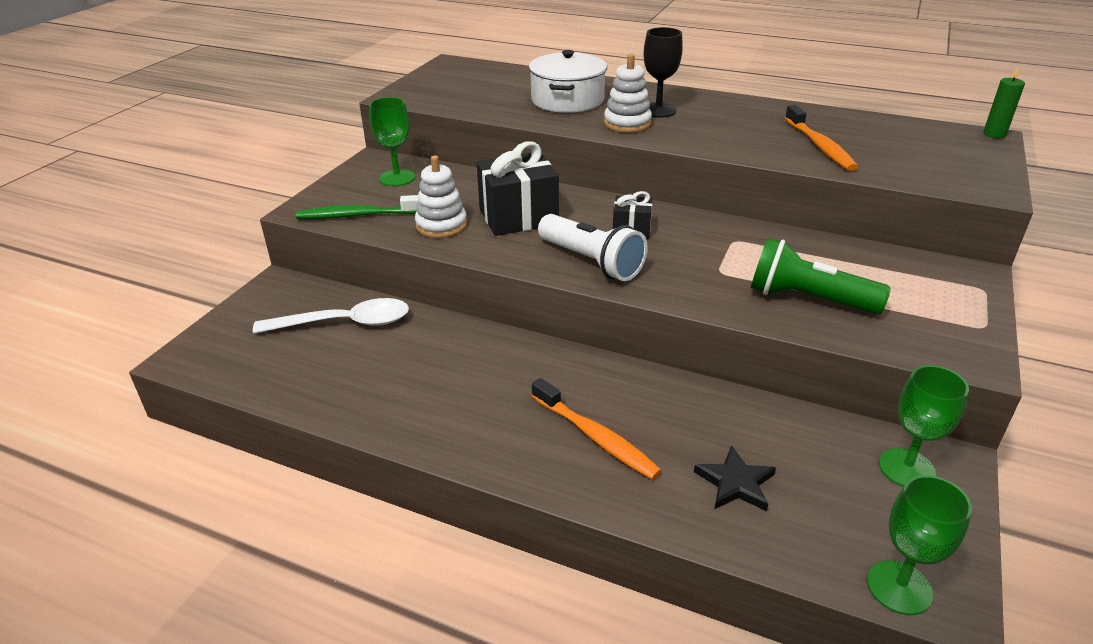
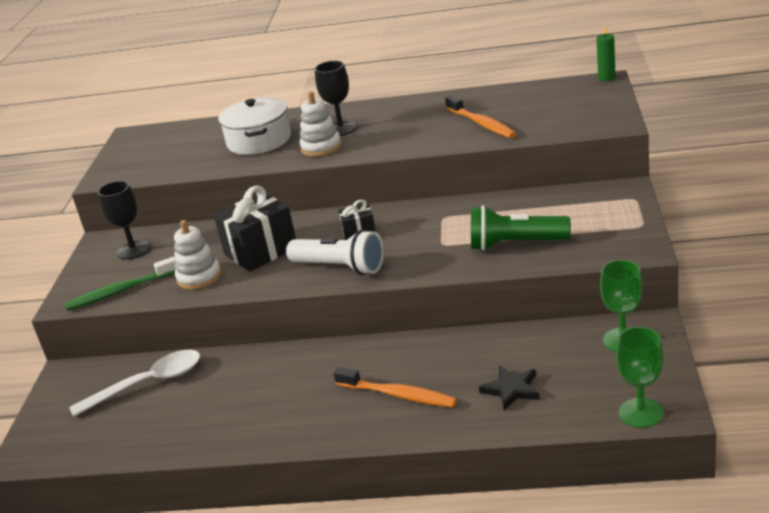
camera: 15 degrees left, 5 degrees down
green goblet [369,97,415,186] -> black goblet [98,181,150,260]

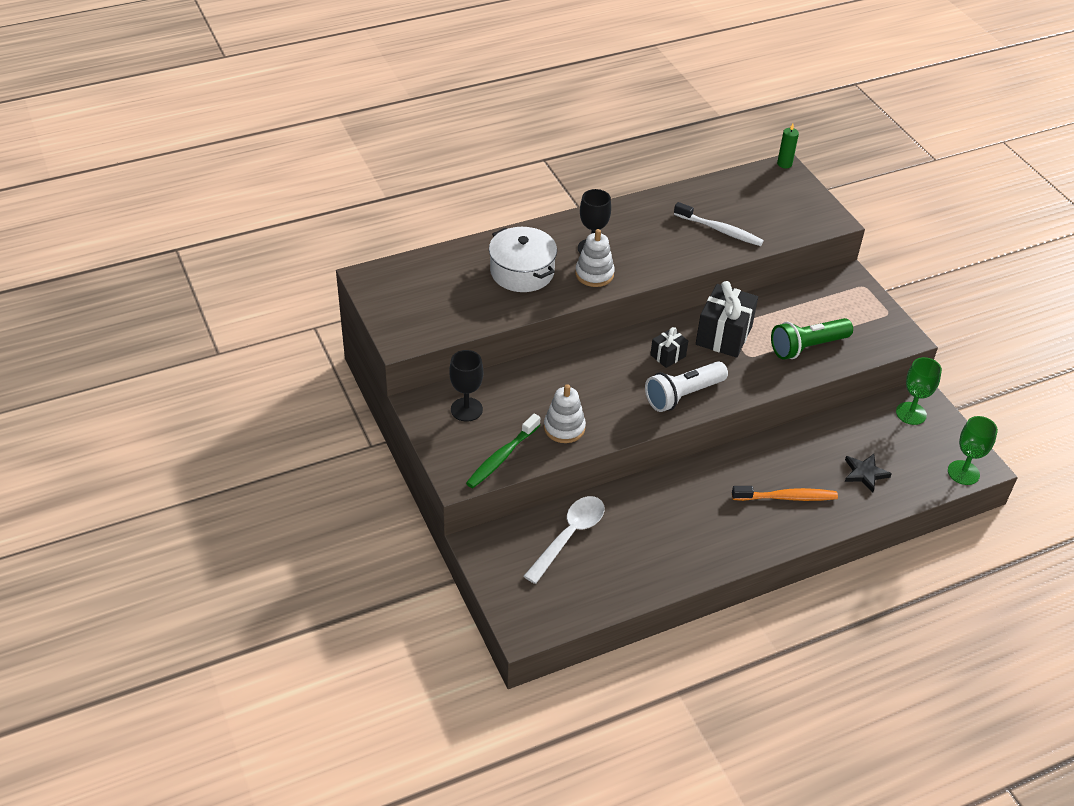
camera: 35 degrees left, 15 degrees up
black gift [214,185,296,272] -> black gift moved to [696,281,758,358]
white flashlight [286,229,384,275] -> white flashlight turned 150 degrees clockwise [645,361,728,412]
orange toothbrush [445,95,517,138] -> white toothbrush [674,202,764,246]

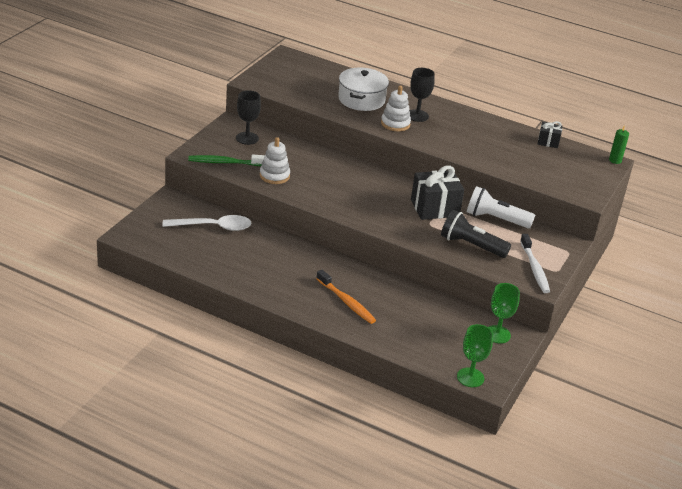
camera: 50 degrees right, 10 degrees down
white flashlight [645,361,728,412] -> white flashlight moved to [467,186,535,228]
black gift [650,327,688,368] -> black gift moved to [538,121,562,148]
white toothbrush [674,202,764,246] -> white toothbrush moved to [520,234,550,293]
green flashlight [771,318,853,360] -> black flashlight [441,210,511,258]
black star [845,454,892,493] -> none

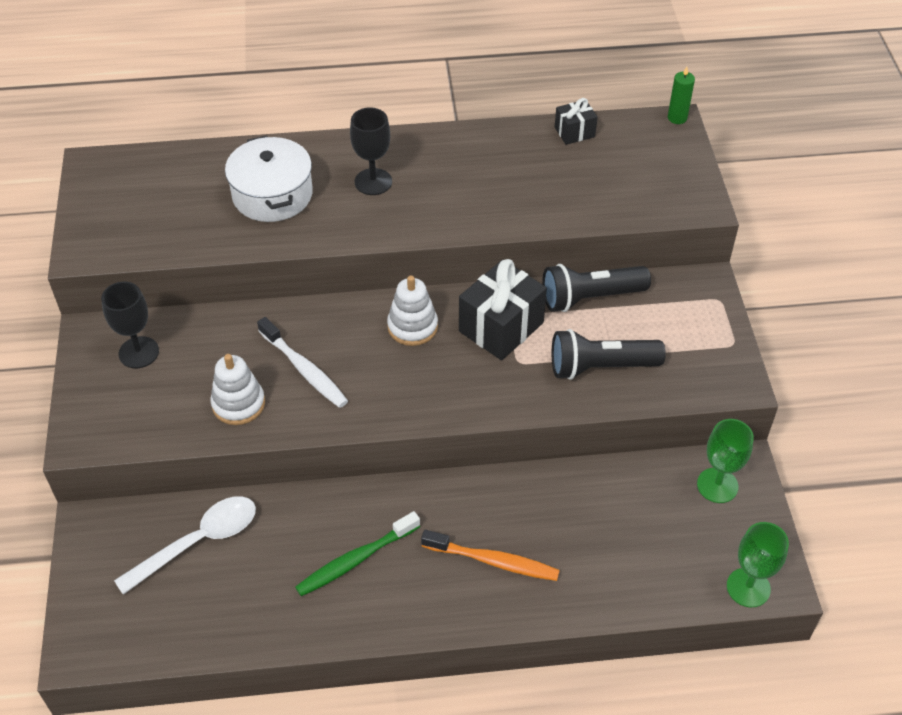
camera: 30 degrees left, 15 degrees up
green toothbrush [188,155,265,166] -> green toothbrush moved to [295,511,420,596]
white stacking toy [381,86,411,131] -> white stacking toy moved to [387,276,438,346]
white flashlight [467,186,535,228] -> black flashlight [542,264,651,312]
white toothbrush [520,234,550,293] -> white toothbrush moved to [257,317,348,408]

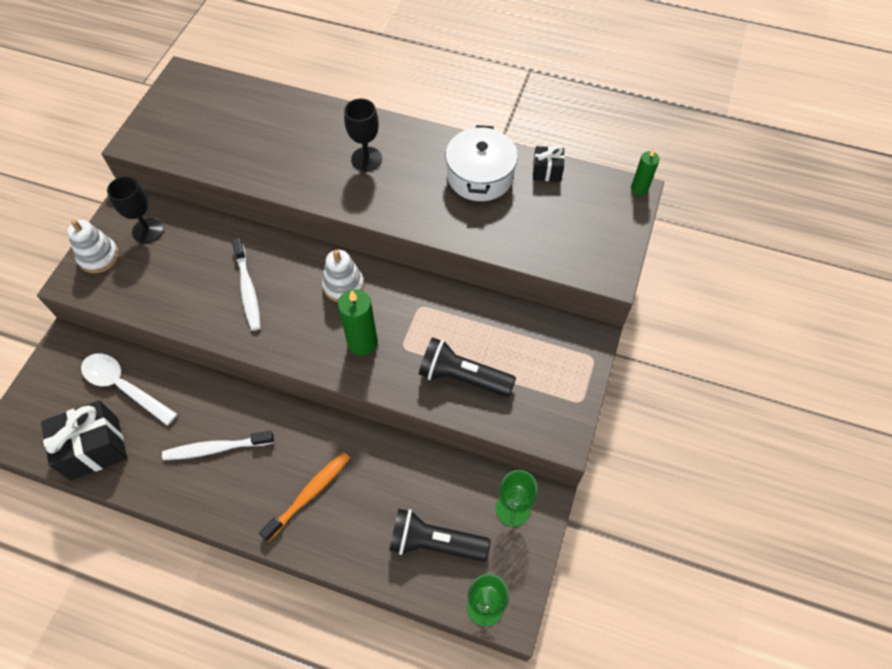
camera: 25 degrees right, 10 degrees up
white spoon [114,496,256,595] -> white spoon turned 135 degrees counterclockwise [81,353,178,426]
white stacking toy [210,354,265,425] -> white stacking toy moved to [67,219,119,273]
white pot [225,135,313,222] -> white pot moved to [445,125,518,201]
green toothbrush [295,511,420,596] -> white toothbrush [162,431,274,460]
orange toothbrush [421,530,560,581] -> orange toothbrush turned 90 degrees counterclockwise [259,452,350,542]
black gift [459,259,547,360] -> black gift moved to [41,400,127,480]
black flashlight [542,264,651,312] -> black flashlight moved to [389,509,491,561]
none -> green candle [338,289,378,356]

